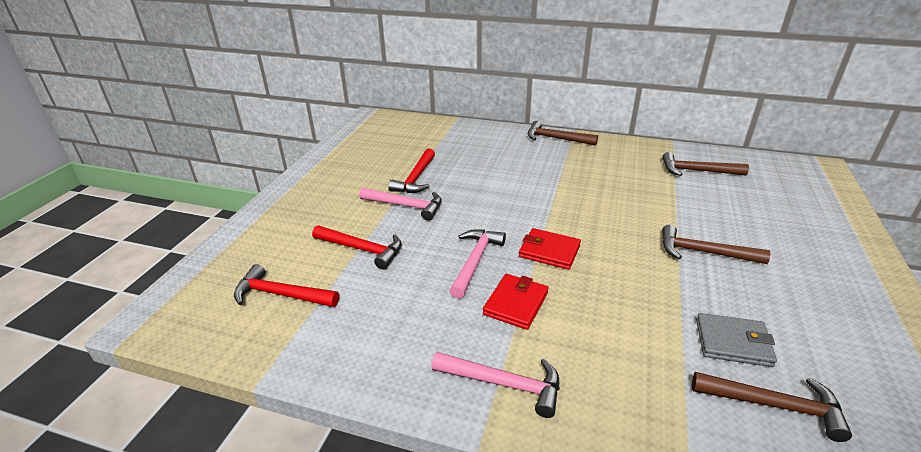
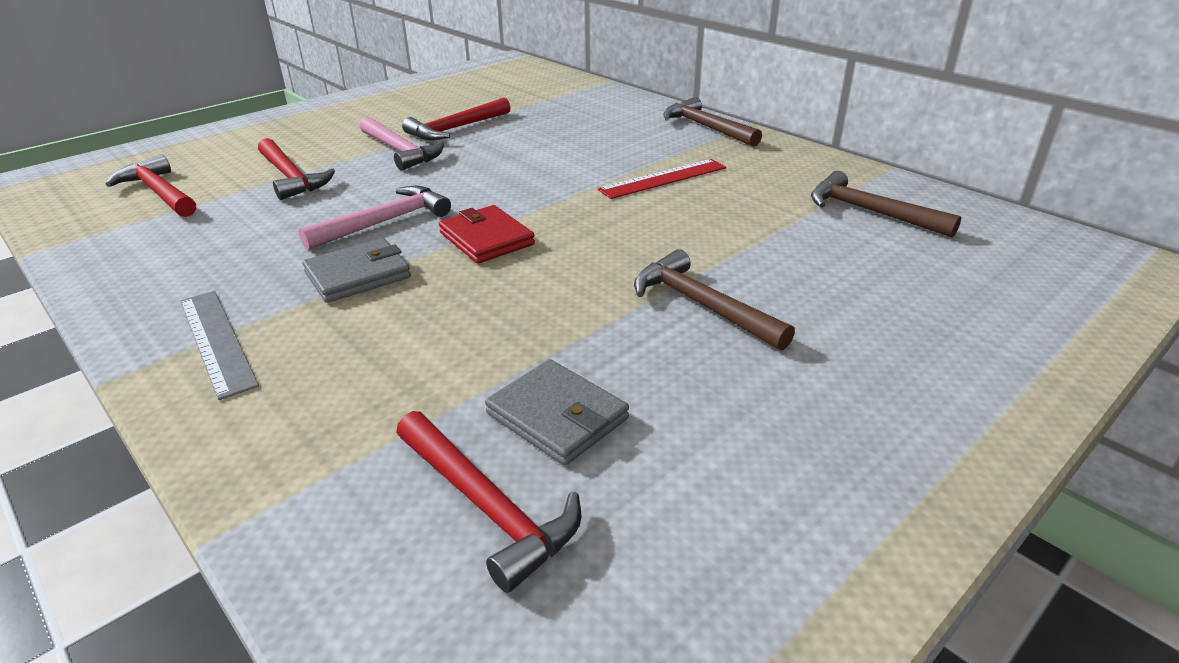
camera: 30 degrees right, 0 degrees up
pink hammer [431,352,559,418] -> grey ruler [180,291,259,400]
red wallet [483,274,548,330] -> grey wallet [302,238,411,303]
brown hammer [692,372,852,442] -> red hammer [396,411,581,593]
none -> red ruler [597,159,726,199]

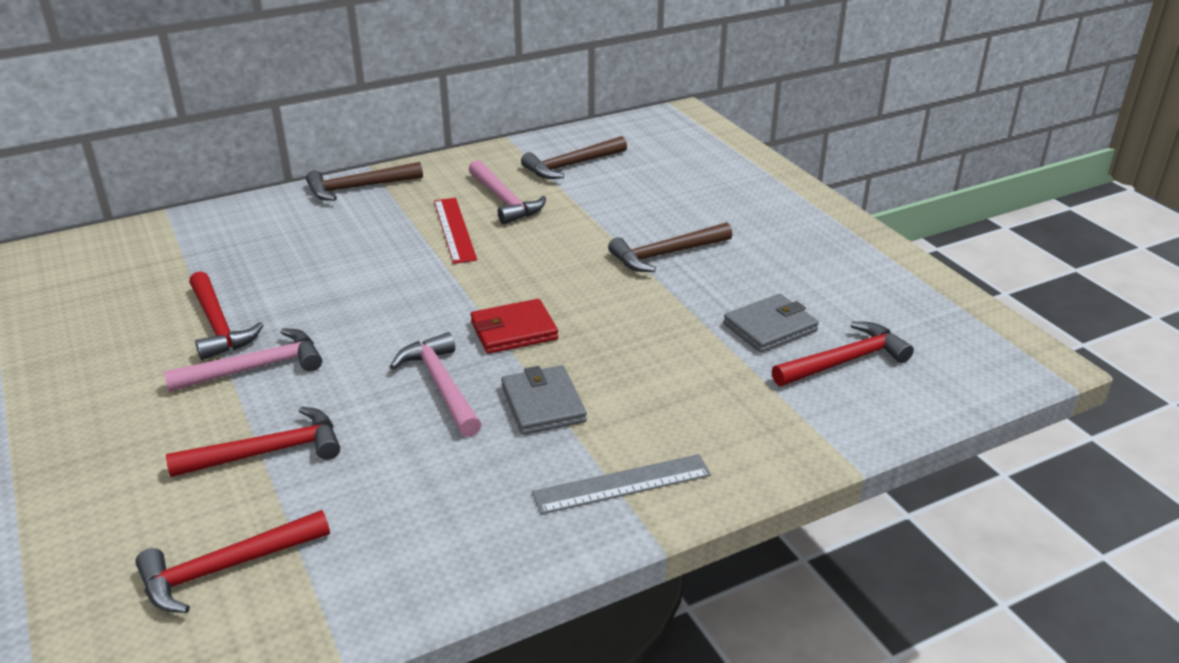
camera: 75 degrees left, 0 degrees up
none -> pink hammer [469,160,546,224]

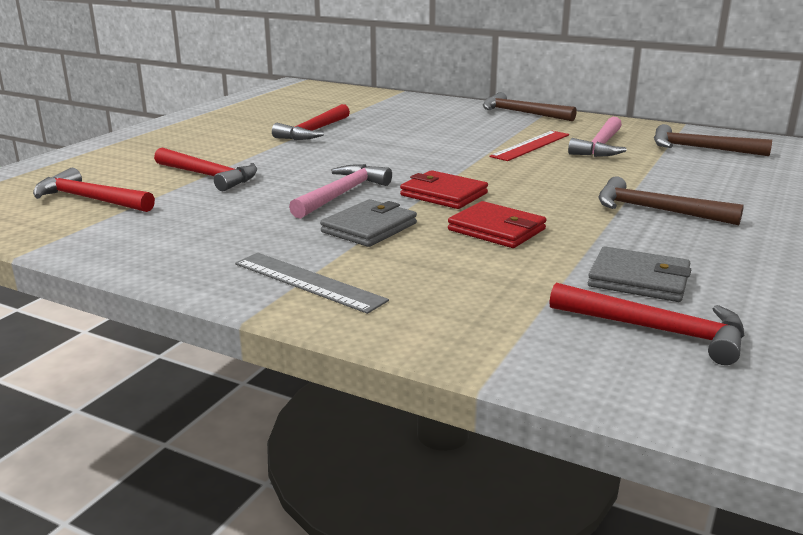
camera: 55 degrees right, 10 degrees down
pink hammer [163,328,322,392] -> none
none -> red wallet [448,201,547,248]

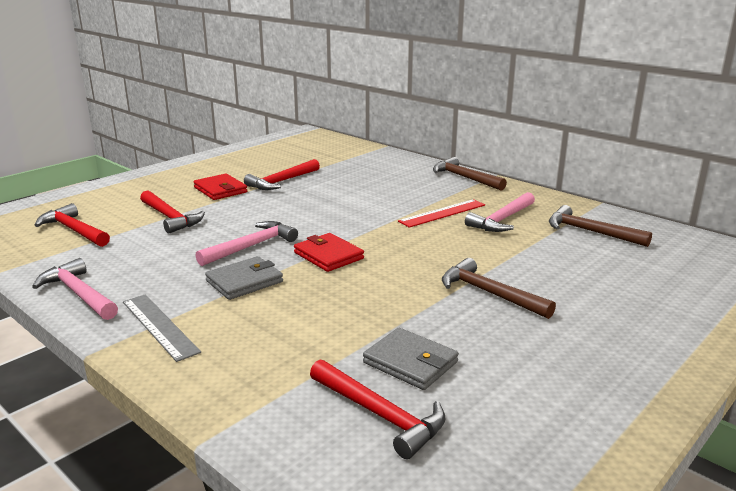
camera: 15 degrees right, 0 degrees up
red wallet [448,201,547,248] -> red wallet moved to [193,174,247,200]
none -> pink hammer [32,258,118,320]

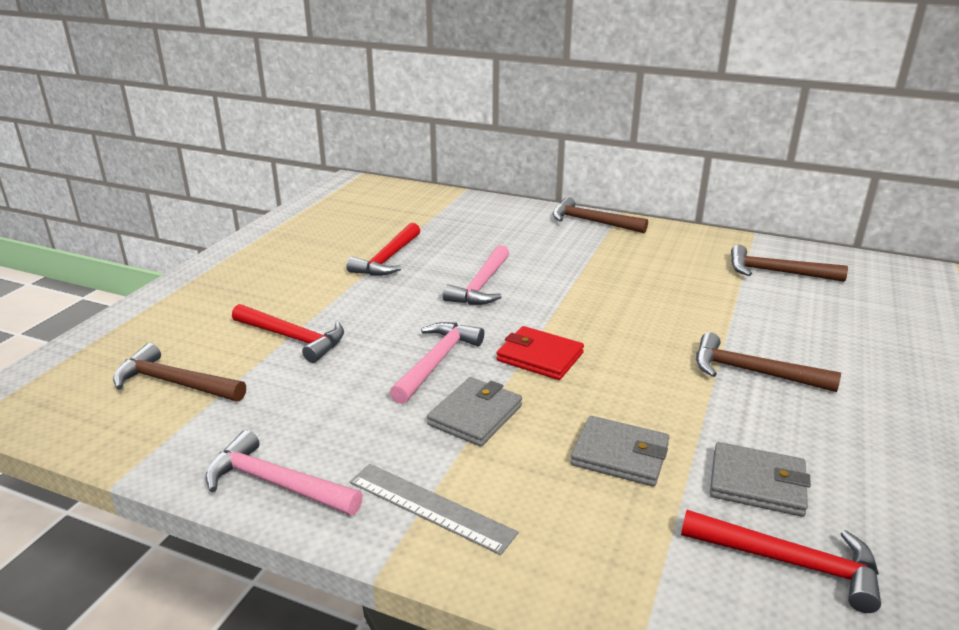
camera: 20 degrees left, 5 degrees up
red hammer [34,203,110,247] -> brown hammer [113,343,246,402]
red wallet [193,174,247,200] -> none
red ruler [398,199,485,228] -> none
pink hammer [465,192,535,232] -> pink hammer moved to [443,245,509,305]
none -> grey wallet [571,416,670,486]

